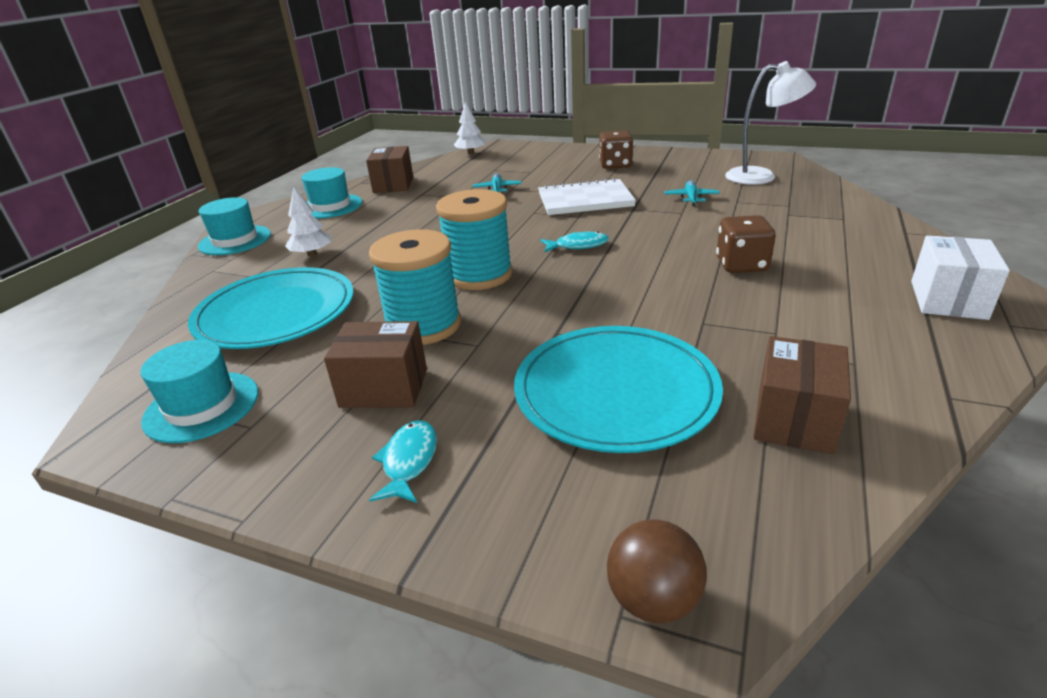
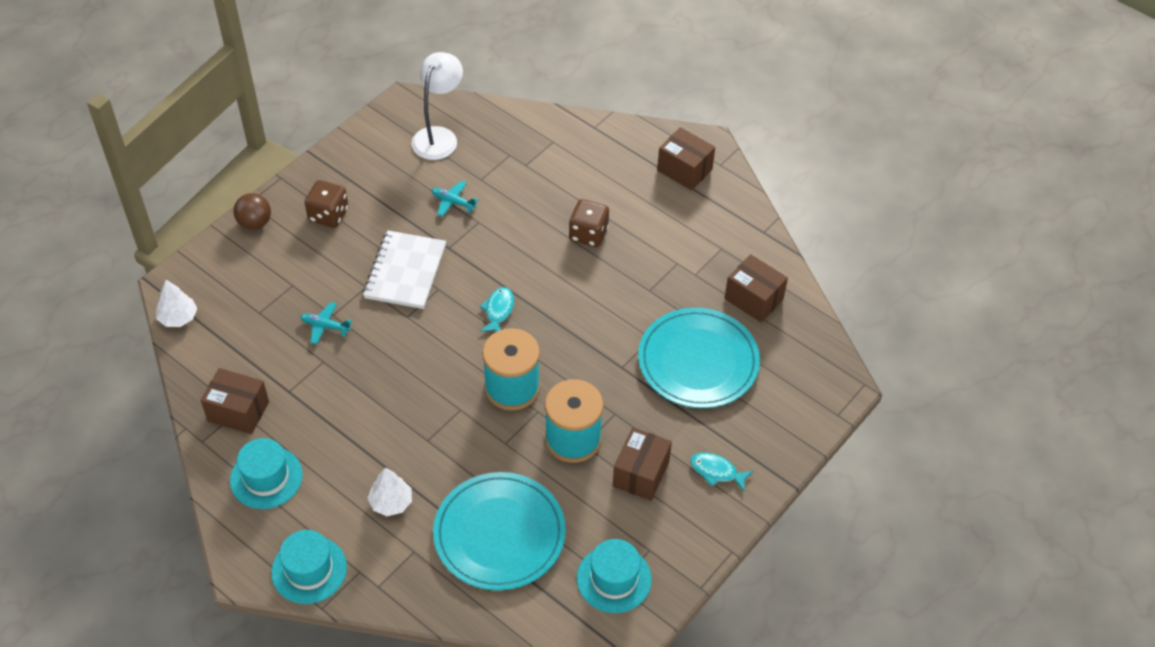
camera: 75 degrees left, 20 degrees up
brown ball [607,519,707,623] -> brown ball moved to [233,193,271,230]
white box [911,235,1010,320] -> brown box [657,127,715,190]

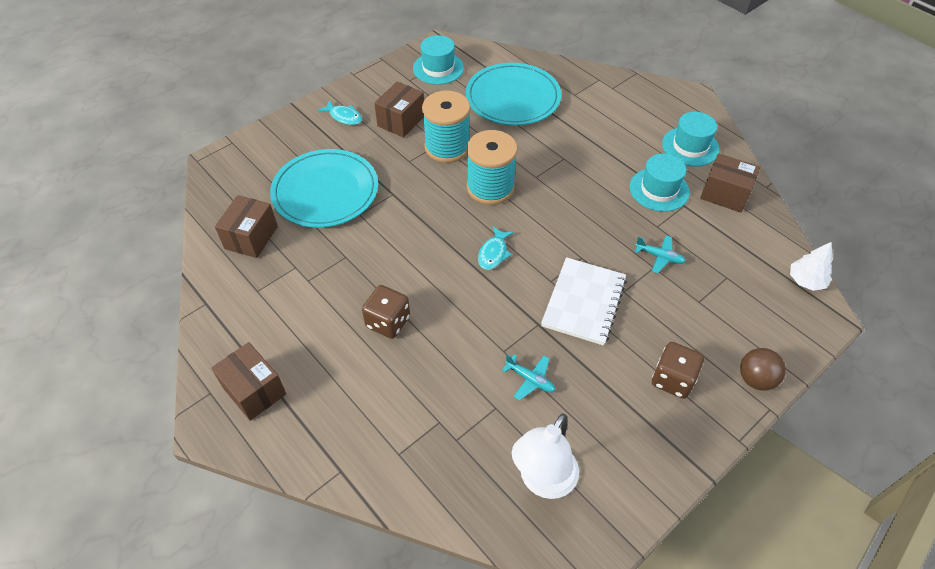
camera: 170 degrees left, 0 degrees up
turquoise hat [271,530,347,604] -> turquoise hat moved to [630,154,690,212]
white tree [368,468,412,516] -> none
brown box [724,254,788,322] -> brown box turned 60 degrees clockwise [215,195,278,258]

